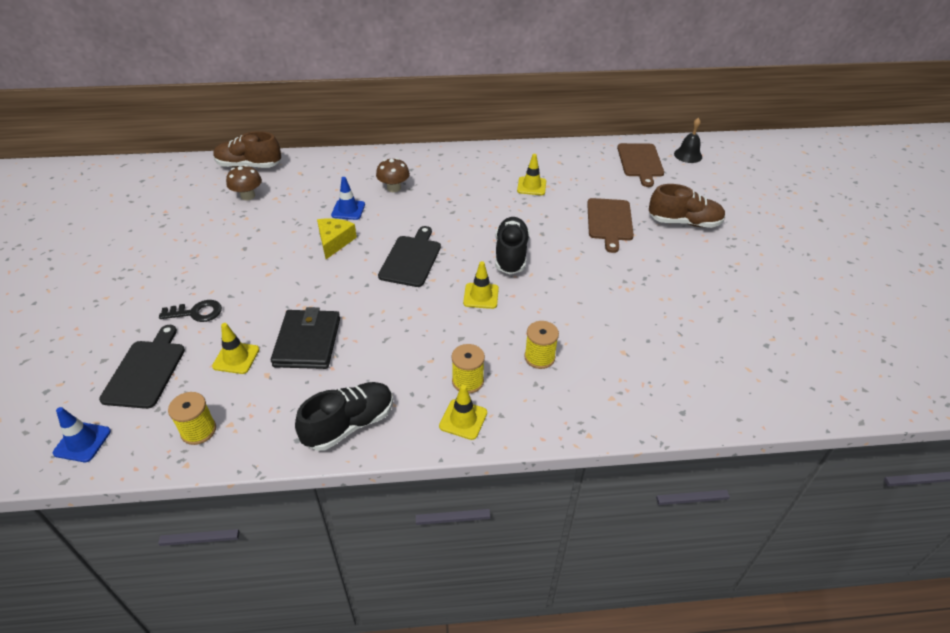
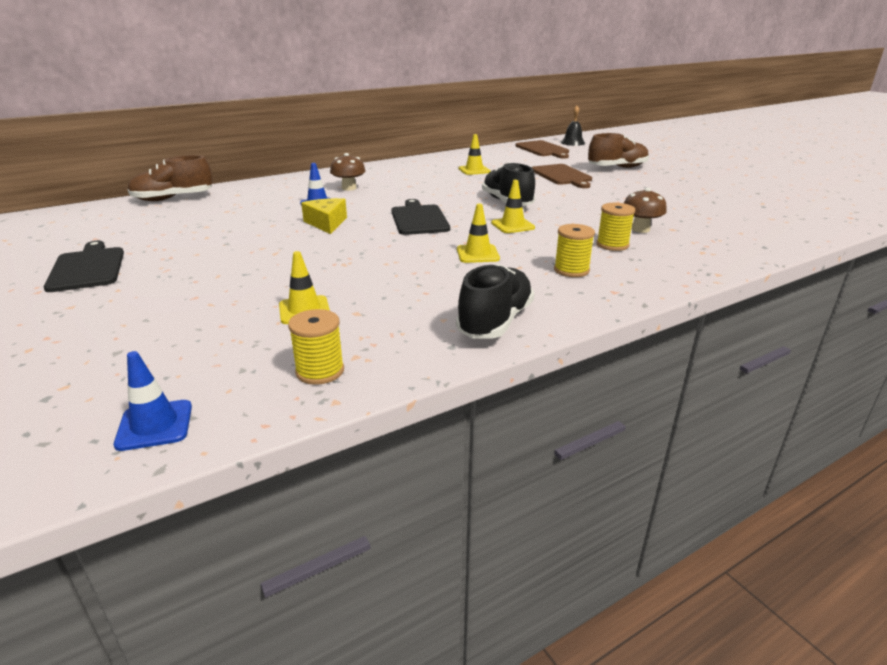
camera: 25 degrees left, 15 degrees down
black cutting board [99,325,185,409] -> black cutting board moved to [44,241,124,292]
black key [159,300,222,322] -> none
brown mushroom [226,165,262,200] -> brown mushroom moved to [624,188,667,233]
black wallet [271,307,340,369] -> none
yellow traffic cone [439,385,487,440] -> yellow traffic cone moved to [457,204,500,263]

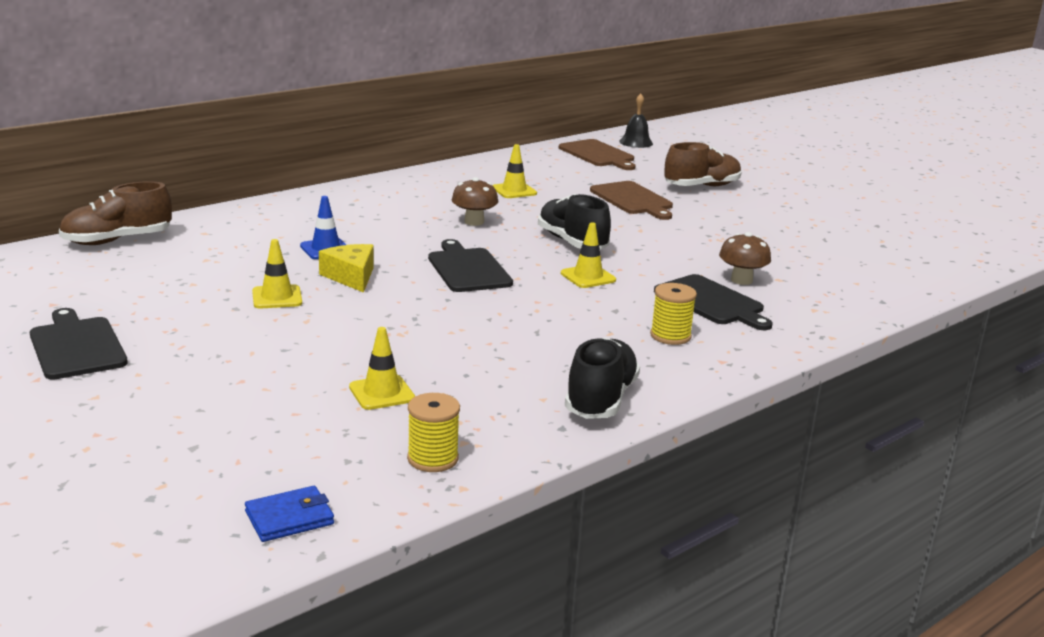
camera: 10 degrees left, 5 degrees down
blue traffic cone [114,351,192,451] -> blue wallet [245,486,334,542]
brown mushroom [330,153,365,191] -> brown mushroom moved to [452,177,498,226]
yellow traffic cone [457,204,500,263] -> yellow traffic cone moved to [252,239,302,308]
yellow spool [597,203,635,251] -> black cutting board [654,274,773,330]

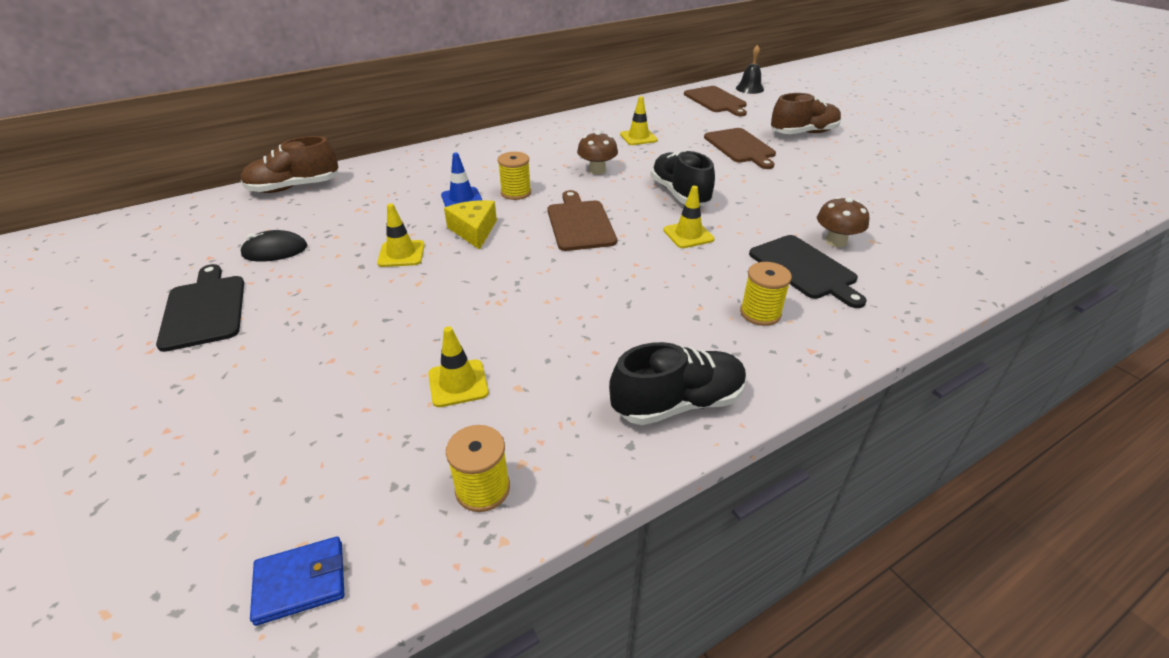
camera: 10 degrees right, 15 degrees up
black cutting board [428,239,513,292] -> brown cutting board [547,190,617,251]
black shoe [565,338,640,419] -> black shoe turned 45 degrees clockwise [609,342,747,425]
none -> black mouse [240,230,307,262]
none -> yellow spool [498,152,531,200]

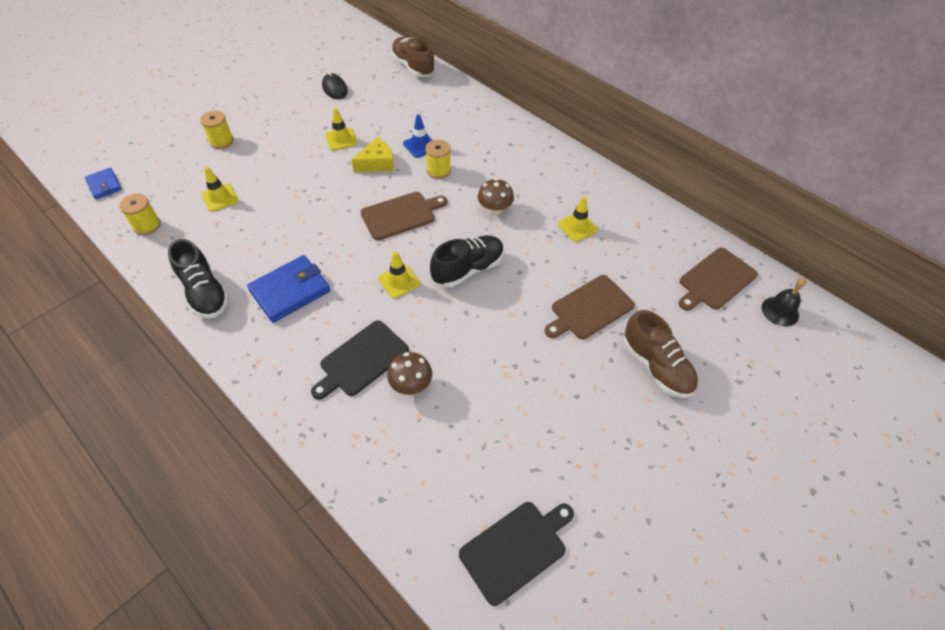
camera: 75 degrees right, 15 degrees up
black cutting board [156,264,244,352] -> black cutting board moved to [459,502,574,606]
yellow spool [740,262,792,326] -> yellow spool moved to [200,111,234,149]
none -> blue wallet [247,255,330,323]

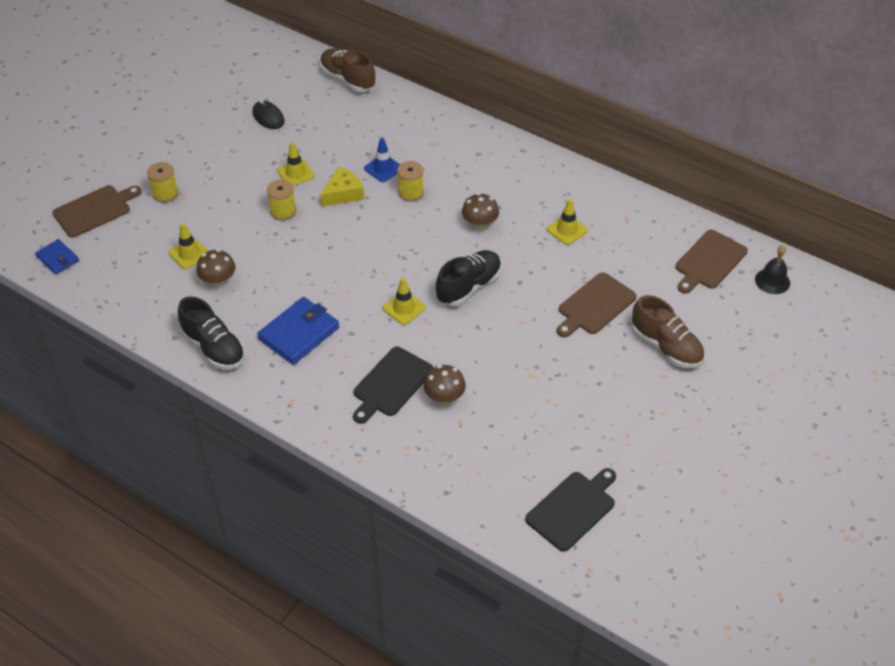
camera: 10 degrees left, 5 degrees down
yellow spool [119,194,161,235] -> yellow spool moved to [267,180,296,221]
brown cutting board [361,192,448,240] -> brown cutting board moved to [52,185,142,238]
none -> brown mushroom [196,249,236,288]

